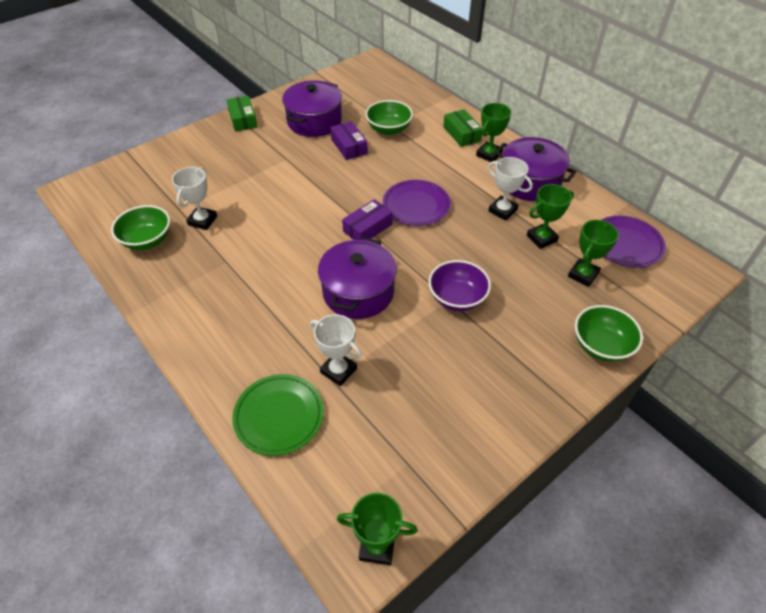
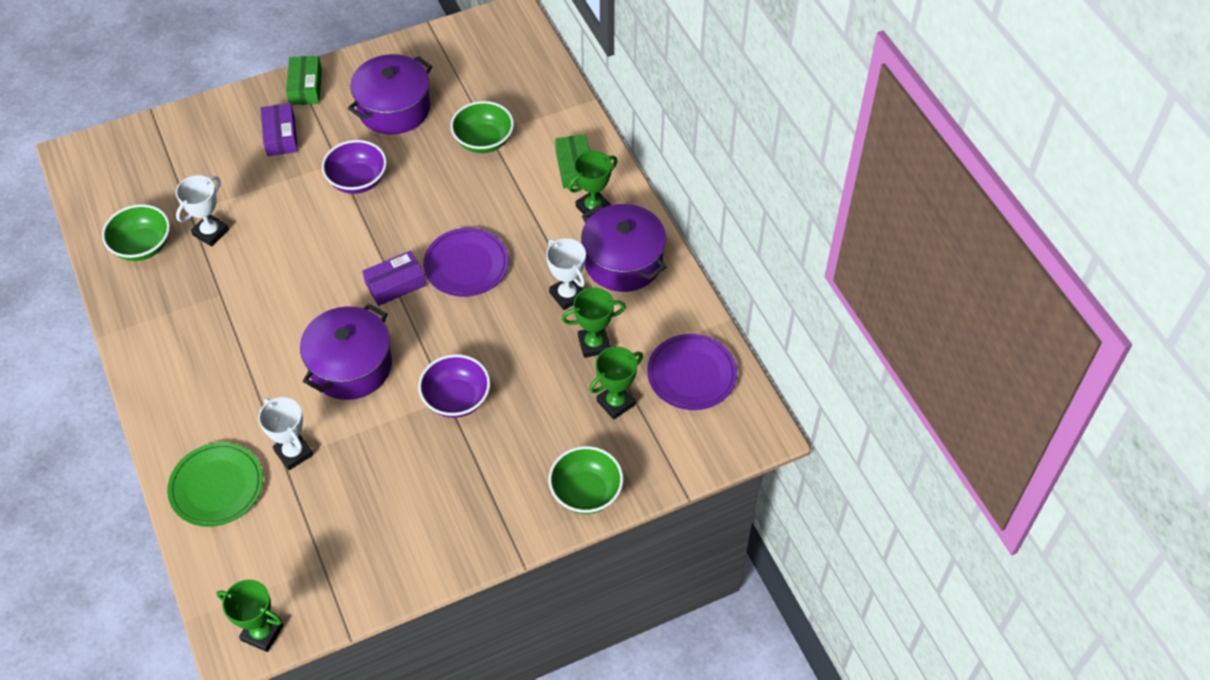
camera: 15 degrees right, 5 degrees up
purple box [330,121,368,160] -> purple box moved to [260,103,298,156]
none -> purple bowl [322,140,387,194]

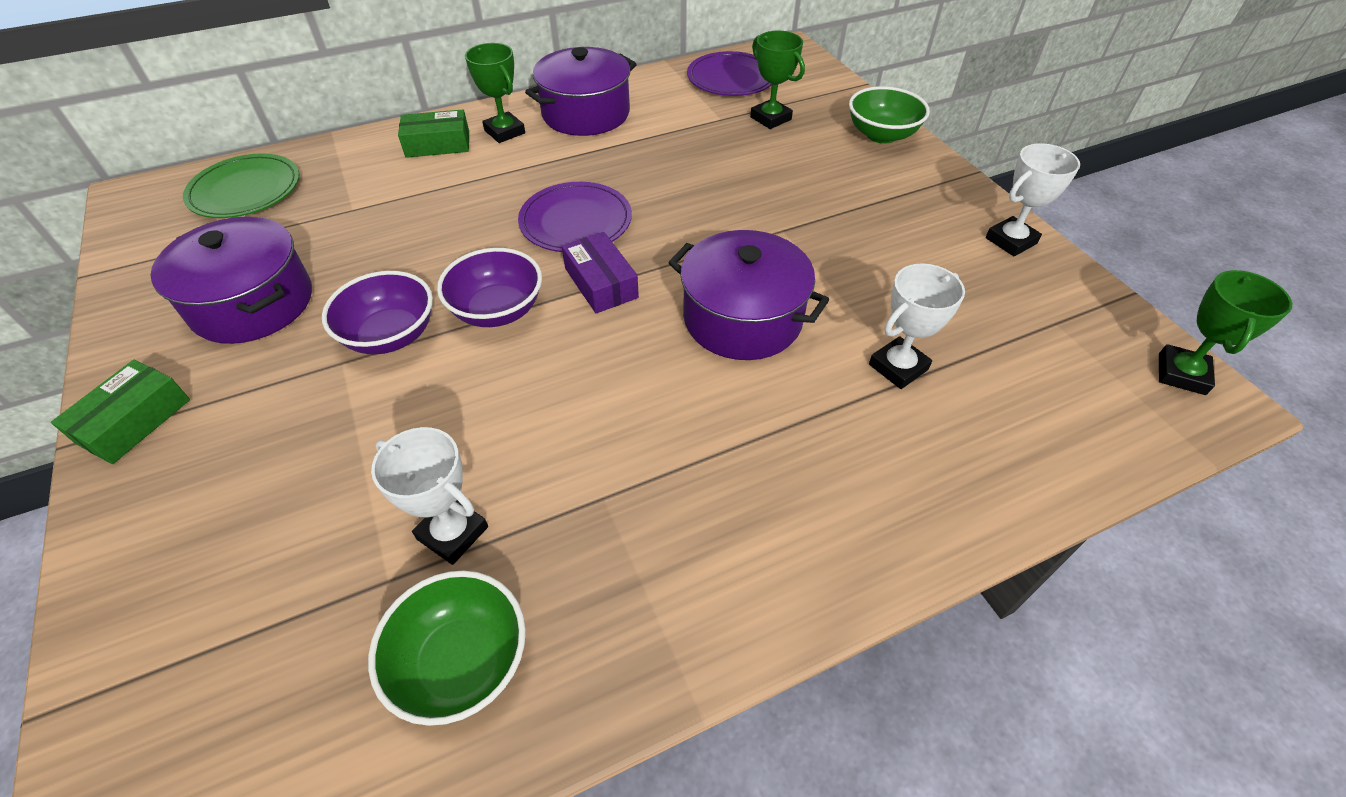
camera: 90 degrees left, 5 degrees down
green plate [167,442,263,527] -> green plate moved to [183,153,299,218]
purple box [260,103,298,156] -> none
green box [286,56,322,105] -> green box turned 60 degrees counterclockwise [51,360,190,464]
purple bowl [418,354,490,418] -> purple bowl moved to [437,248,542,327]
green bowl [451,101,514,153] -> none
white trophy [546,238,586,310] -> white trophy moved to [986,143,1080,256]
green trophy [562,287,626,358] -> none

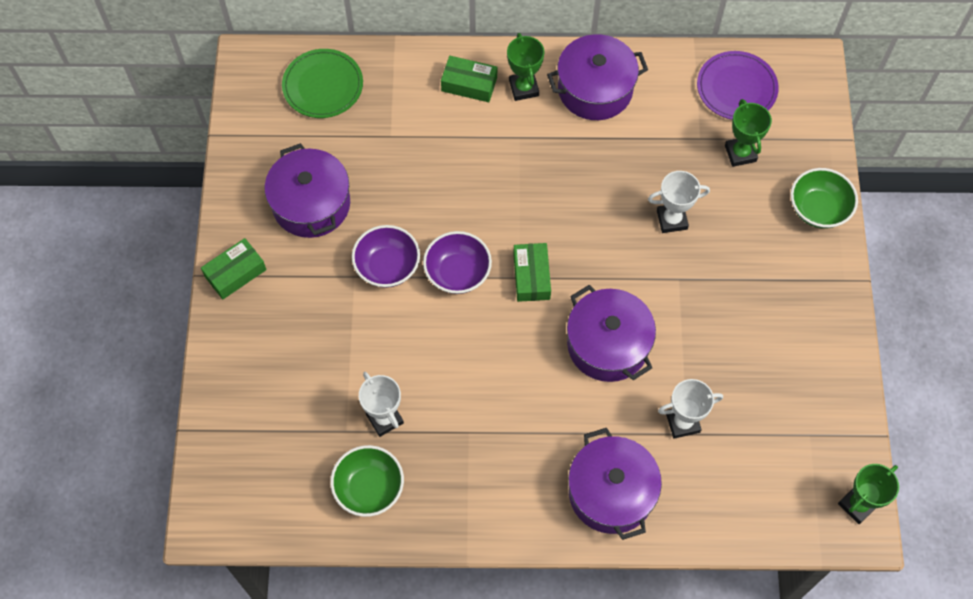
camera: 25 degrees right, 15 degrees up
purple plate [518,182,632,252] -> none
purple box [562,232,639,313] -> green box [513,243,551,302]
white trophy [986,143,1080,256] -> white trophy moved to [648,171,710,233]
none -> purple pot [568,428,662,540]

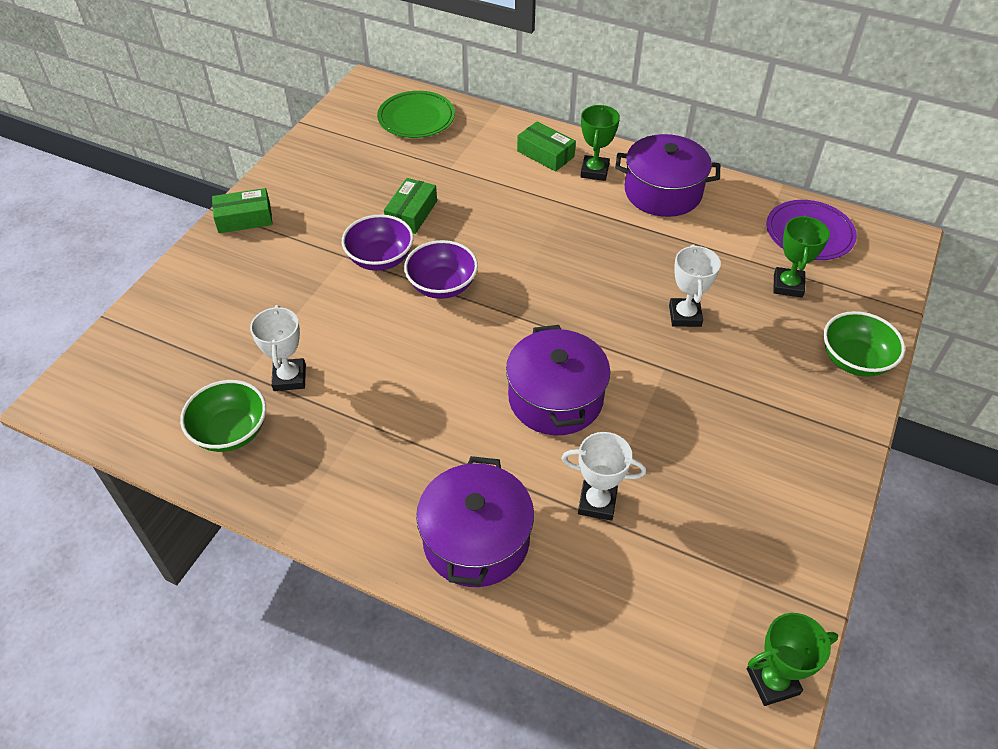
camera: 25 degrees right, 15 degrees down
purple pot [264,143,350,238] -> none
green box [513,243,551,302] -> green box moved to [384,178,437,234]
white trophy [648,171,710,233] -> white trophy turned 75 degrees clockwise [669,244,721,327]

